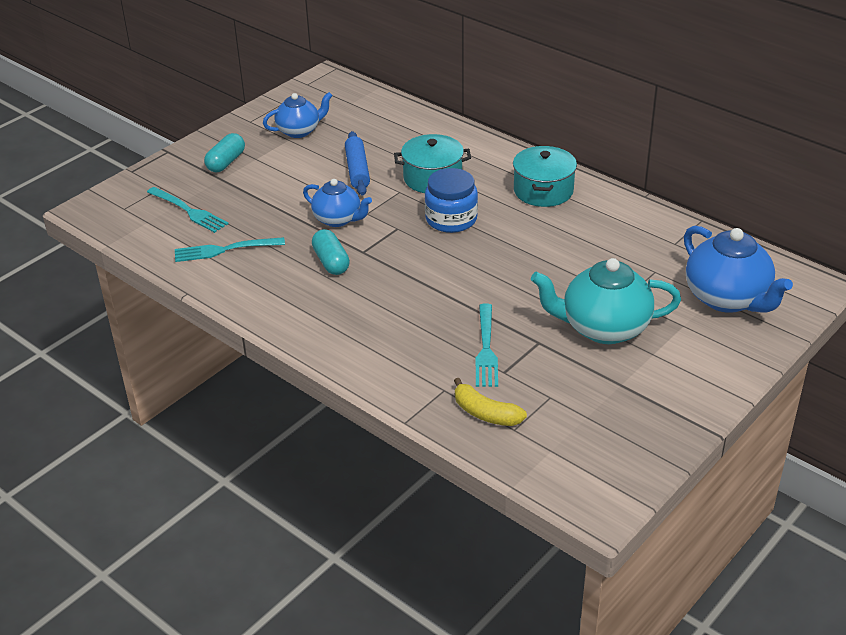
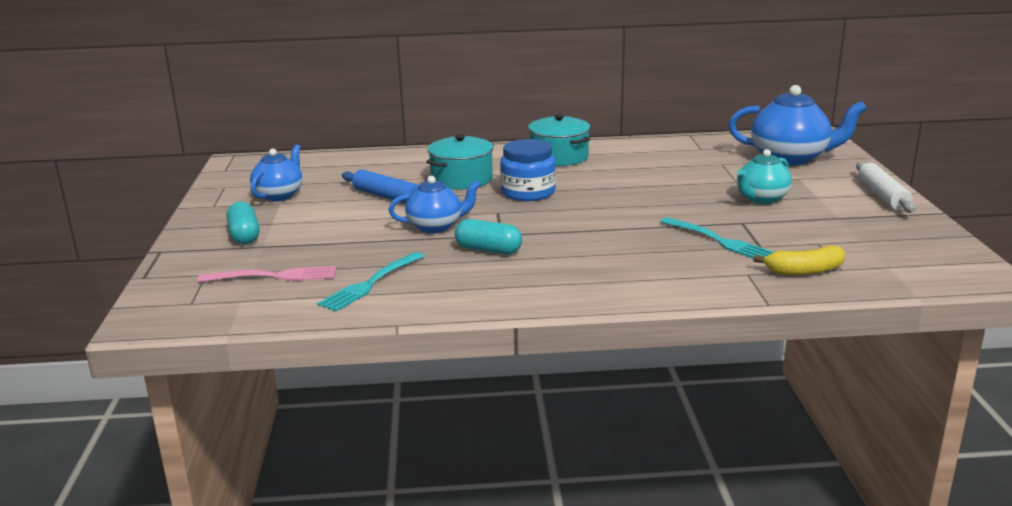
camera: 45 degrees left, 15 degrees down
turquoise fork [147,187,229,233] -> pink fork [197,266,336,283]
turquoise teapot [531,258,681,344] -> turquoise teapot [737,149,792,204], size x0.62
none -> white rolling pin [856,162,916,213]

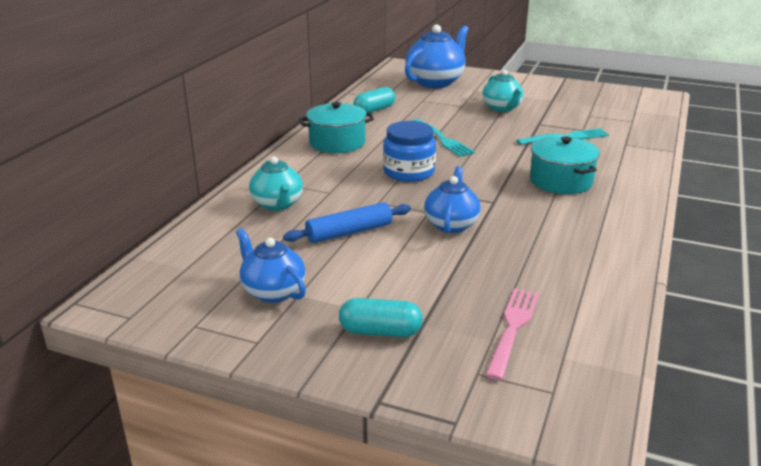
camera: 65 degrees left, 5 degrees up
turquoise fork [317,252,424,312] -> turquoise fork moved to [412,119,475,157]
turquoise pot [426,134,494,190] -> turquoise pot moved to [530,136,600,194]
turquoise capsule [455,219,522,254] -> turquoise capsule moved to [353,87,395,113]
yellow banana [754,245,845,275] -> none
white rolling pin [856,162,916,213] -> none
none -> turquoise teapot [249,156,303,211]

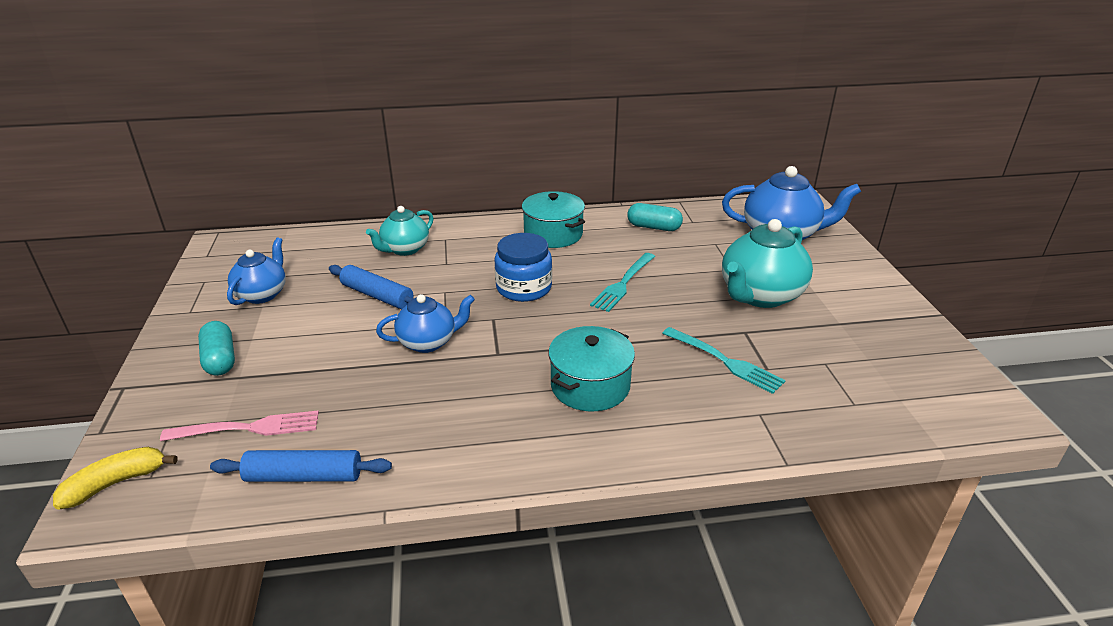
camera: 60 degrees right, 5 degrees up
turquoise teapot [482,70,523,112] -> turquoise teapot [722,219,813,308], size x1.61
none -> yellow banana [53,447,178,509]
none -> blue rolling pin [210,450,392,482]

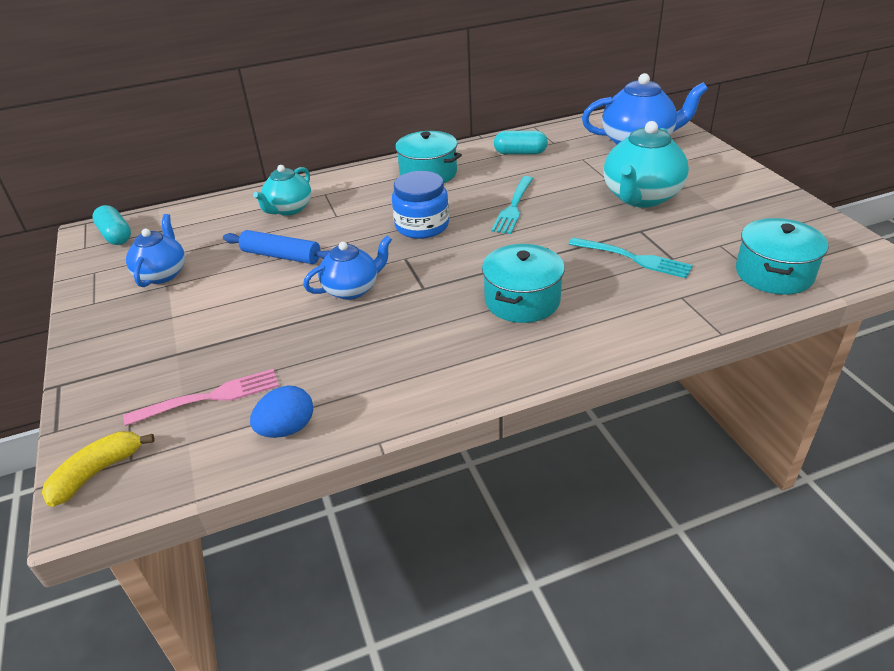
camera: 10 degrees left, 5 degrees up
turquoise capsule [198,321,235,376] -> turquoise capsule moved to [92,205,131,245]
blue rolling pin [210,450,392,482] -> blue egg [250,386,313,438]
none -> turquoise pot [736,218,828,295]

